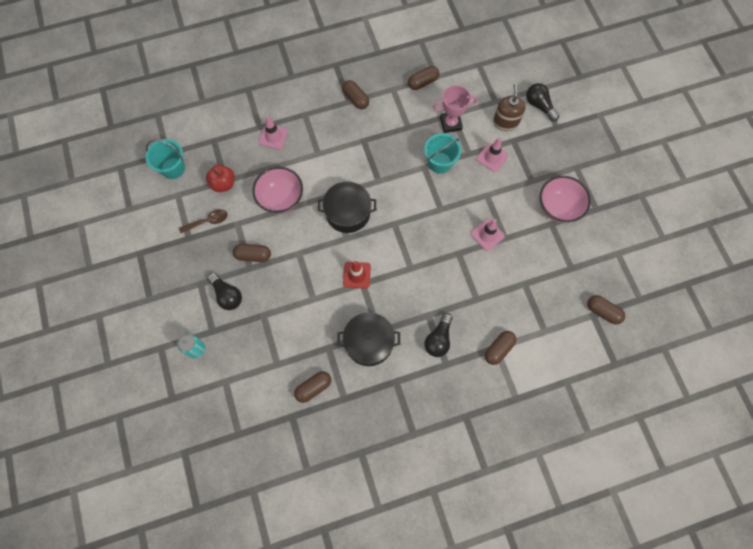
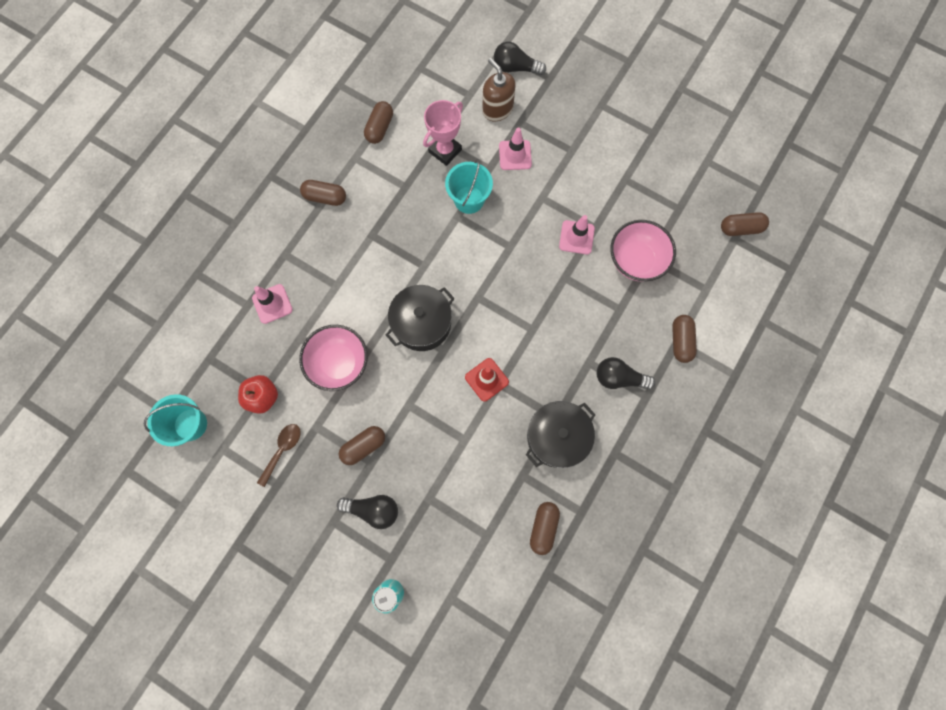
camera: 40 degrees left, 5 degrees up
black light bulb [424,313,453,357] -> black light bulb turned 120 degrees clockwise [597,357,655,390]
pink bowl [540,176,591,223] -> pink bowl moved to [610,220,676,282]

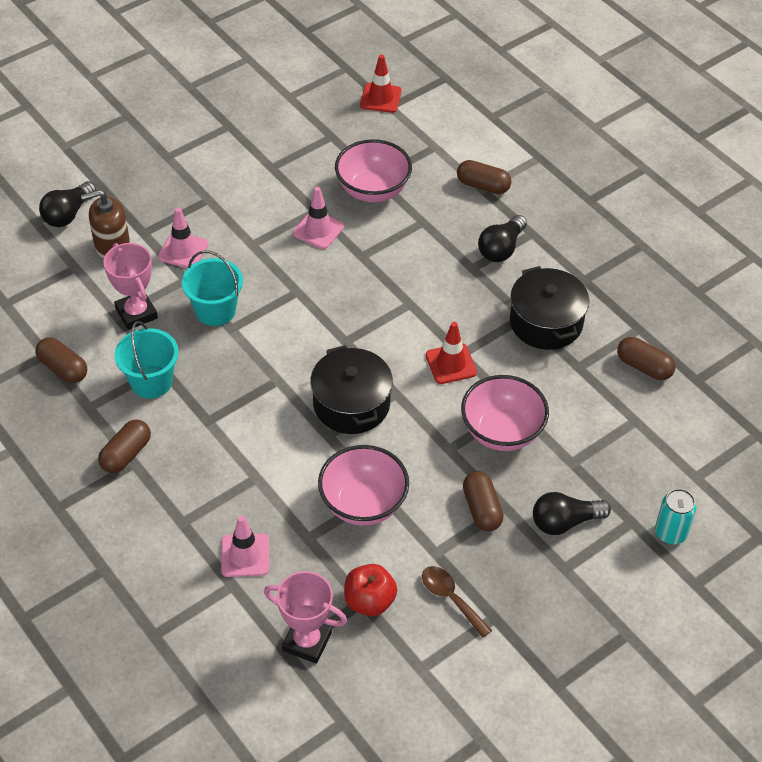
camera: 70 degrees left, 25 degrees down
turquoise bucket [144,394,207,446] -> turquoise bucket moved to [115,321,179,399]
black light bulb [337,495,398,529] -> black light bulb turned 135 degrees counterclockwise [533,492,611,535]
brown capsule [721,212,769,236] -> red traffic cone [360,55,402,113]
none -> pink trophy [264,571,347,664]
none -> pink bowl [461,375,549,451]

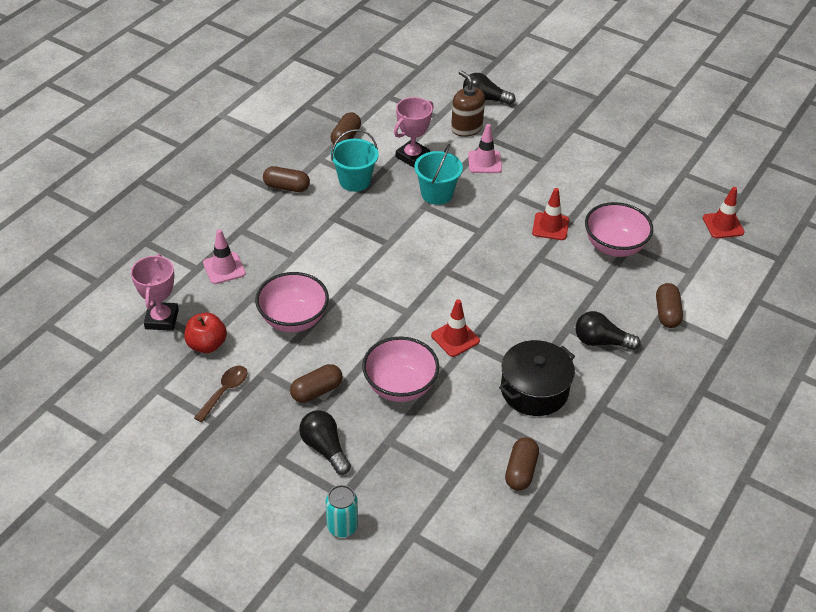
camera: 70 degrees right, 5 degrees down
pink traffic cone [293,187,344,249] -> red traffic cone [532,188,569,240]
black pot [310,345,393,434] -> none

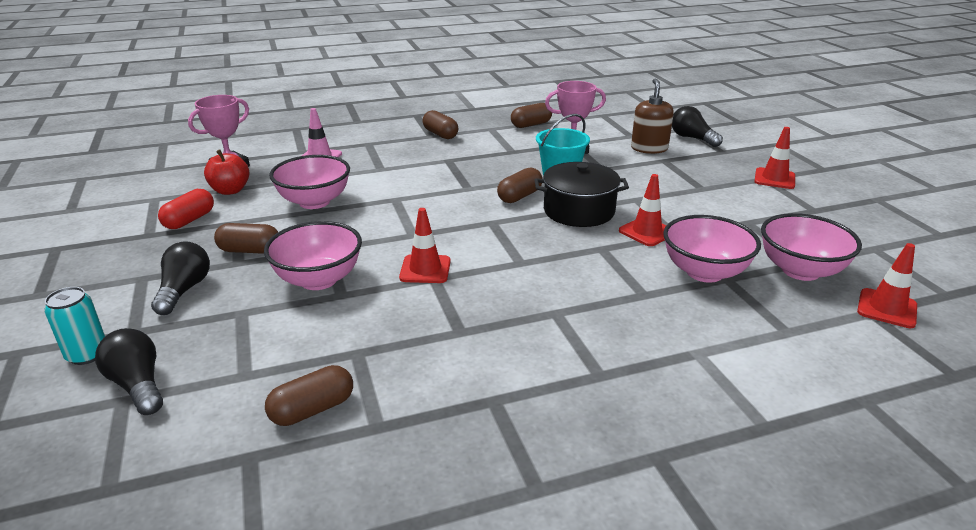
camera: 40 degrees right, 15 degrees down
brown spoon [194,366,247,422] -> red capsule [158,189,214,229]
turquoise bucket [331,129,379,192] -> none
pink traffic cone [468,124,502,173] -> none
black pot [499,340,575,416] -> black pot moved to [535,162,629,227]
black light bulb [575,311,641,350] -> black light bulb moved to [95,328,163,415]
brown capsule [656,283,683,328] -> brown capsule moved to [497,167,543,203]
none -> red traffic cone [754,127,795,189]
none -> pink bowl [761,213,862,281]

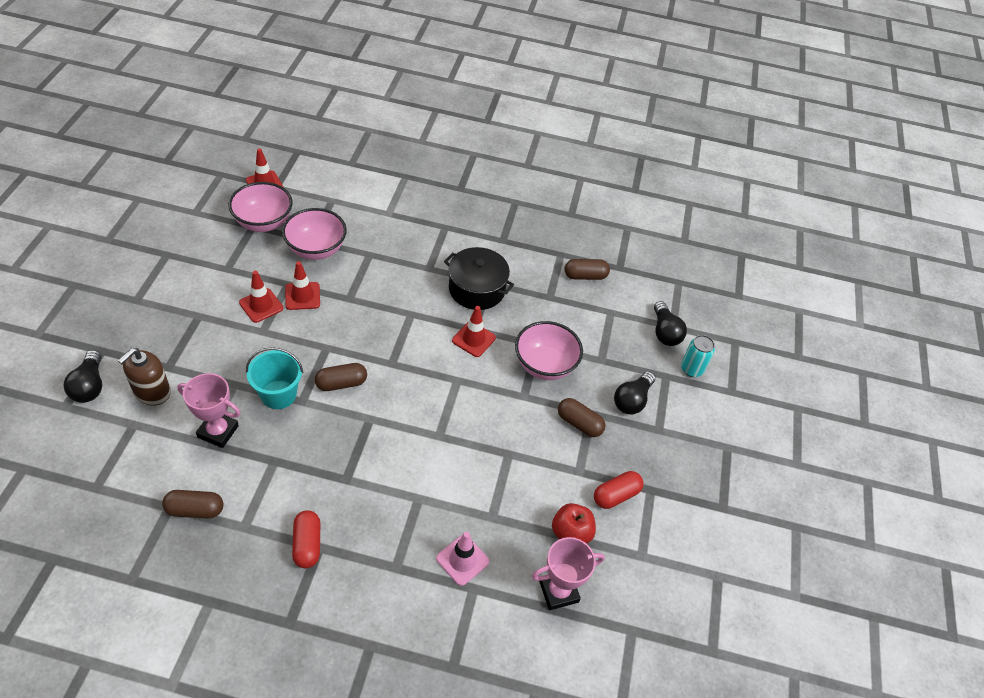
camera: 155 degrees left, 20 degrees up
pink bowl [269,155,350,209] -> none
brown capsule [423,110,459,139] -> red capsule [292,510,320,568]
black pot [535,162,629,227] -> black pot moved to [444,247,514,310]
red traffic cone [754,127,795,189] -> red traffic cone moved to [239,271,283,323]

